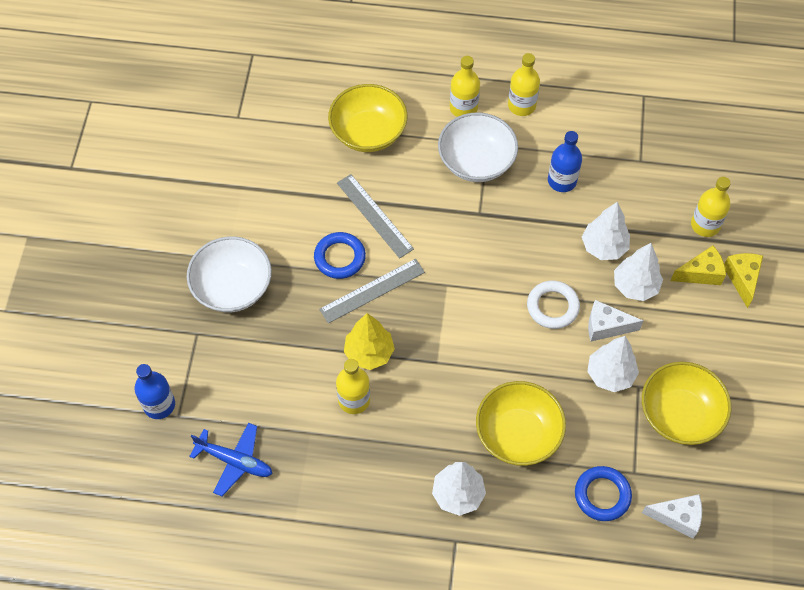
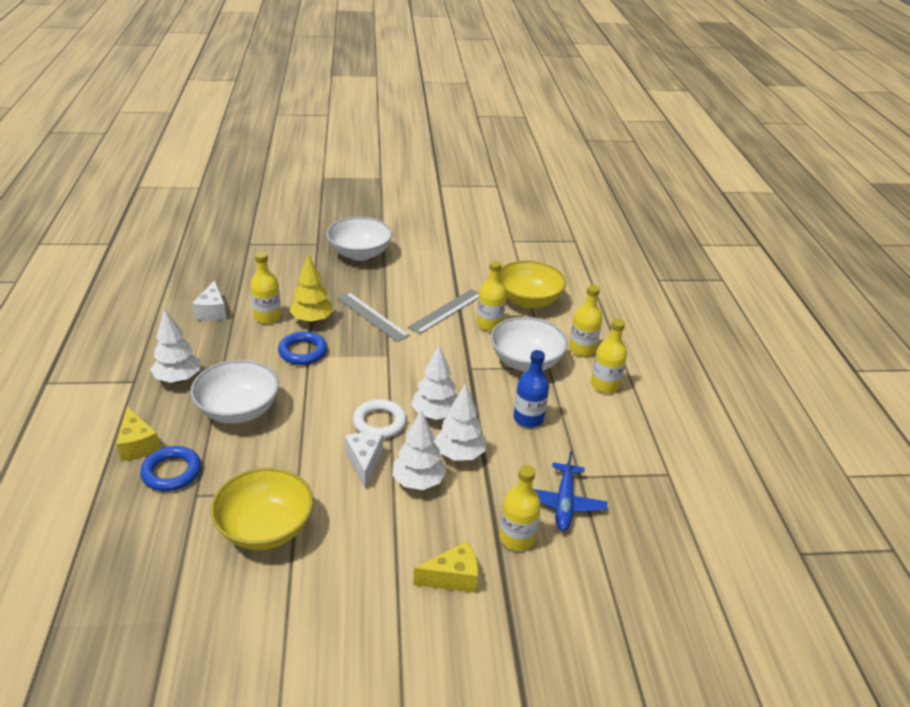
camera: 75 degrees right, 25 degrees down
blue bottle [134,364,175,419] -> none
blue plane [189,423,273,496] -> blue plane moved to [534,451,607,531]
blue ring [314,232,366,279] -> blue ring moved to [278,331,327,365]
yellow bowl [476,381,566,466] -> white bowl [190,360,279,424]
white tree [587,336,639,392] -> white tree moved to [411,345,458,420]
white cheese [642,494,702,539] -> white cheese moved to [192,280,227,321]
yellow cheese [671,245,726,285] -> yellow cheese moved to [116,407,161,461]
none -> yellow bottle [477,260,506,331]

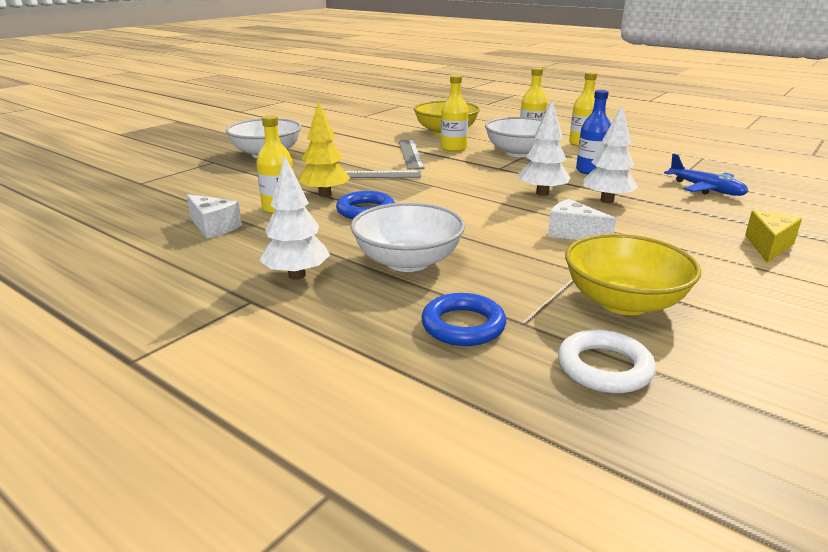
camera: 45 degrees left, 10 degrees down
yellow cheese [116,407,161,461] -> none
white ring [353,399,407,439] -> white ring moved to [558,330,656,393]
white tree [392,410,447,490] -> none
yellow bottle [499,465,541,551] -> none

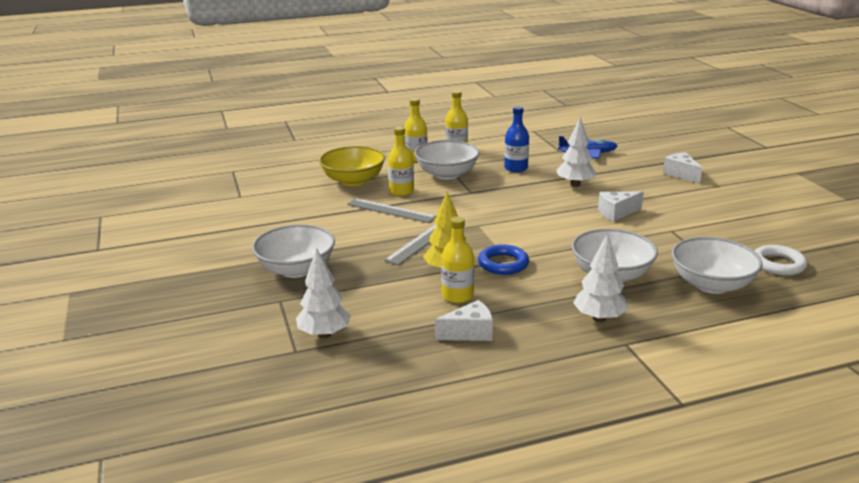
camera: 55 degrees left, 0 degrees up
blue ring [421,293,506,346] -> white bowl [671,237,762,294]
white tree [518,101,571,196] -> white tree moved to [296,248,351,338]
yellow bowl [565,234,701,315] -> none
yellow cheese [745,210,802,263] -> white cheese [663,152,702,184]

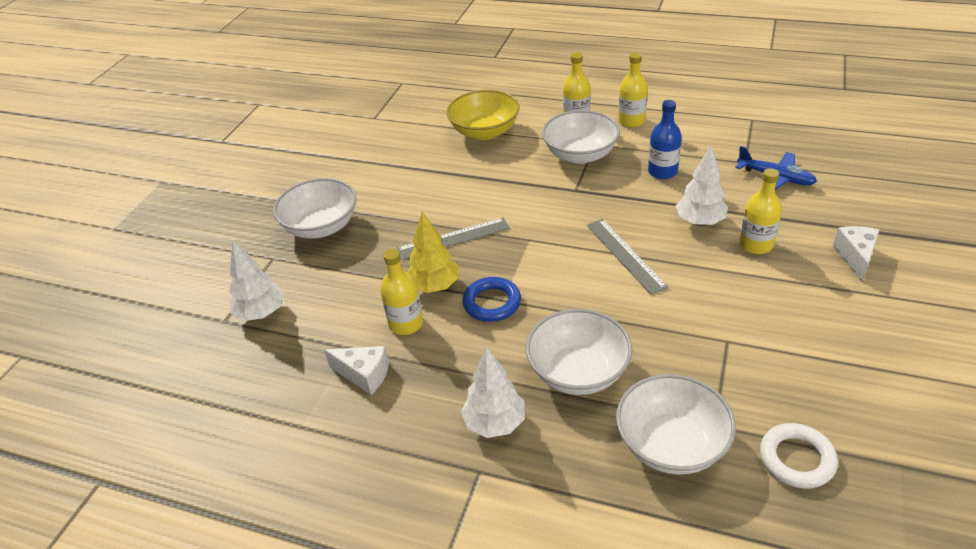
camera: 40 degrees right, 15 degrees up
grey ruler [347,198,436,223] -> grey ruler moved to [587,219,668,295]
yellow bottle [388,127,414,196] -> yellow bottle moved to [739,168,782,254]
white cheese [598,191,644,222] -> none

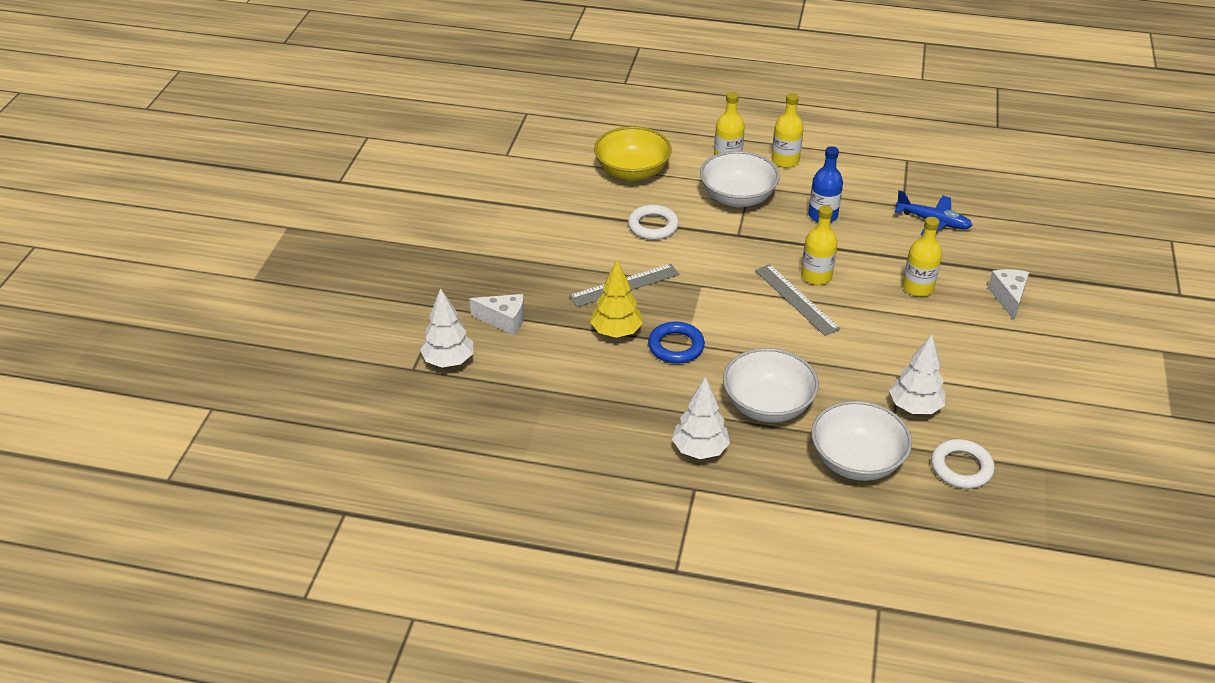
camera: 10 degrees left, 0 degrees up
white bowl [273,178,357,239] -> none
white cheese [324,346,389,395] -> white cheese moved to [470,294,524,335]
yellow bottle [380,249,423,335] -> yellow bottle moved to [801,205,838,285]
white tree [676,146,728,226] -> white tree moved to [889,334,945,414]
none -> white ring [628,205,679,240]

